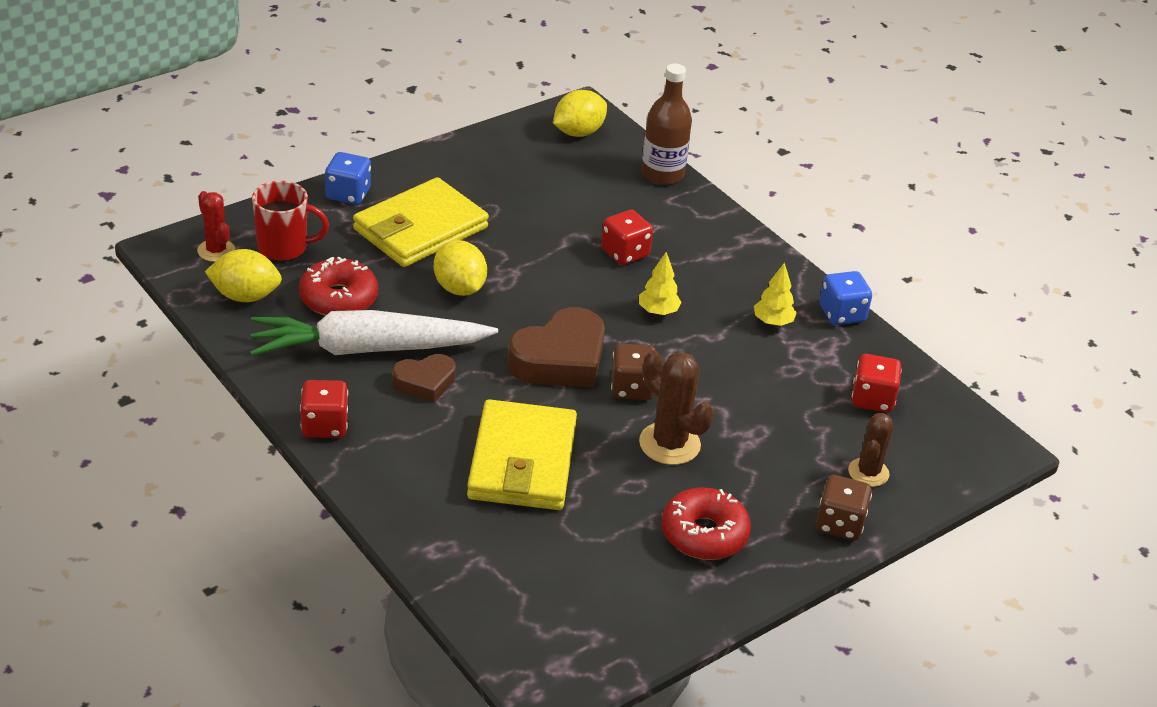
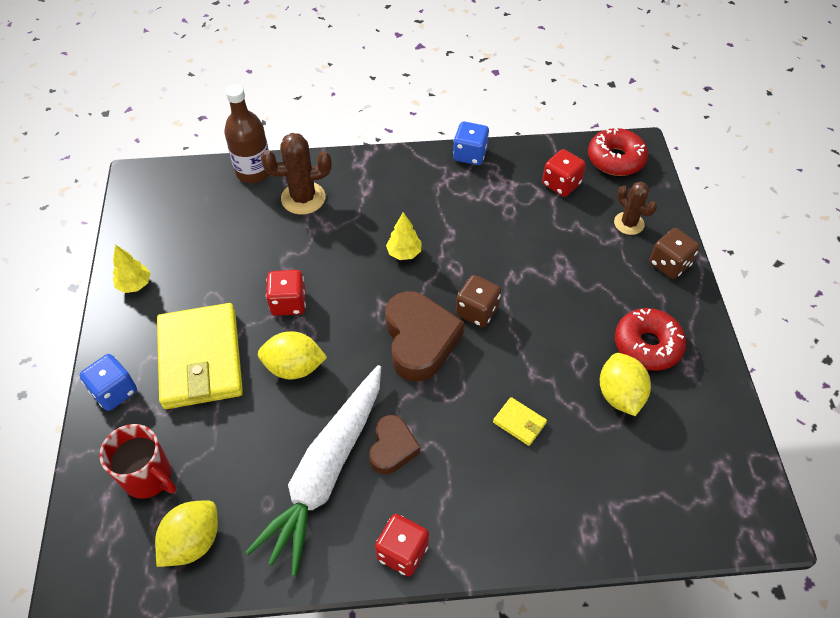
camera: 55 degrees left, 15 degrees up
red cactus [197,191,235,262] -> none
red mug [252,181,329,262] -> red mug turned 90 degrees clockwise [100,424,176,499]
red donut [299,257,378,316] -> red donut moved to [588,127,648,176]
yellow wallet [467,399,577,510] -> yellow wallet [493,397,547,446], size x0.40
yellow lemon [553,90,607,137] -> yellow lemon moved to [600,353,651,416]
red dice [601,210,653,265] -> red dice moved to [266,270,306,316]
brown cactus [639,350,714,465] -> brown cactus moved to [261,133,332,215]
yellow tree [754,262,797,326] -> yellow tree moved to [113,245,151,293]

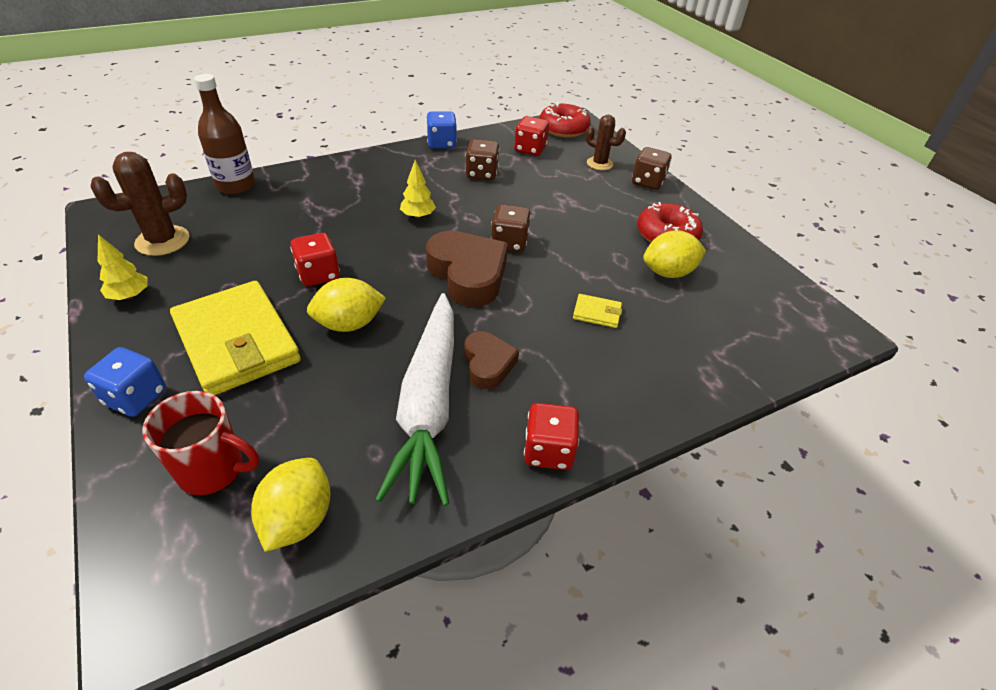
camera: 25 degrees left, 10 degrees down
brown cactus [261,133,332,215] -> brown cactus moved to [90,152,190,256]
yellow lemon [600,353,651,416] -> yellow lemon turned 75 degrees counterclockwise [643,230,706,278]
none -> brown dice [466,139,499,180]

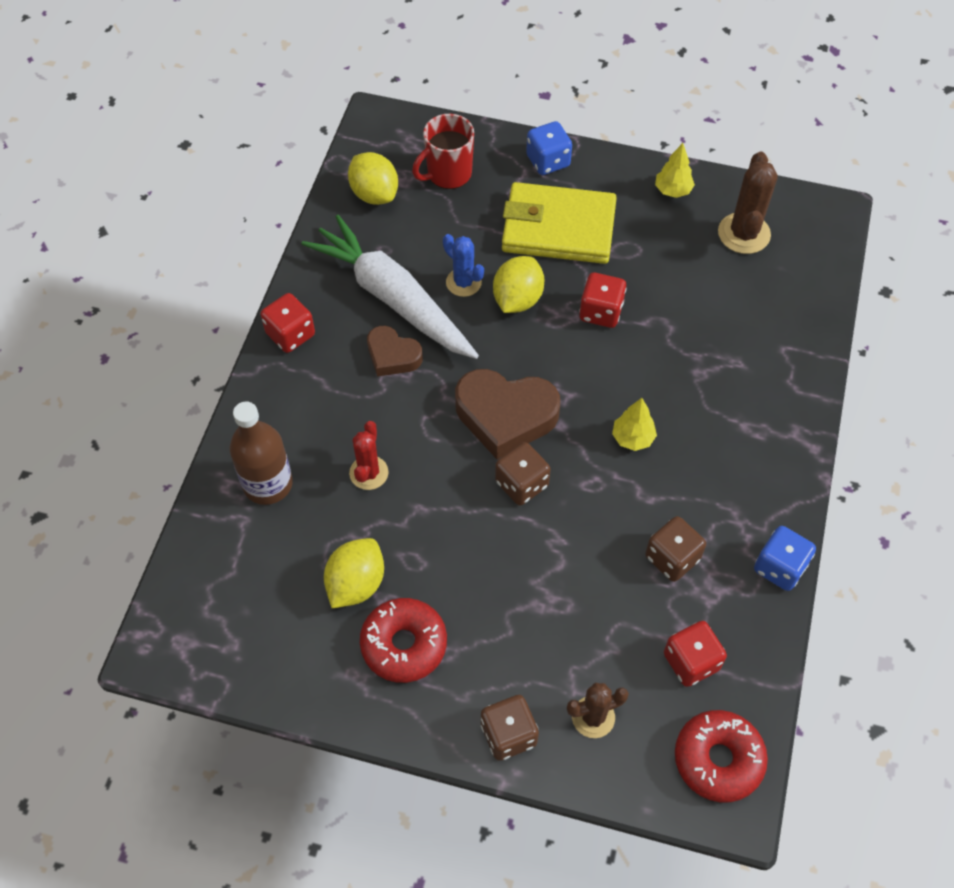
camera: 135 degrees right, 15 degrees up
brown bottle [194,74,255,195] -> brown bottle moved to [230,401,293,505]
yellow wallet [573,294,622,328] -> red cactus [349,421,389,490]
none -> blue cactus [443,234,484,297]

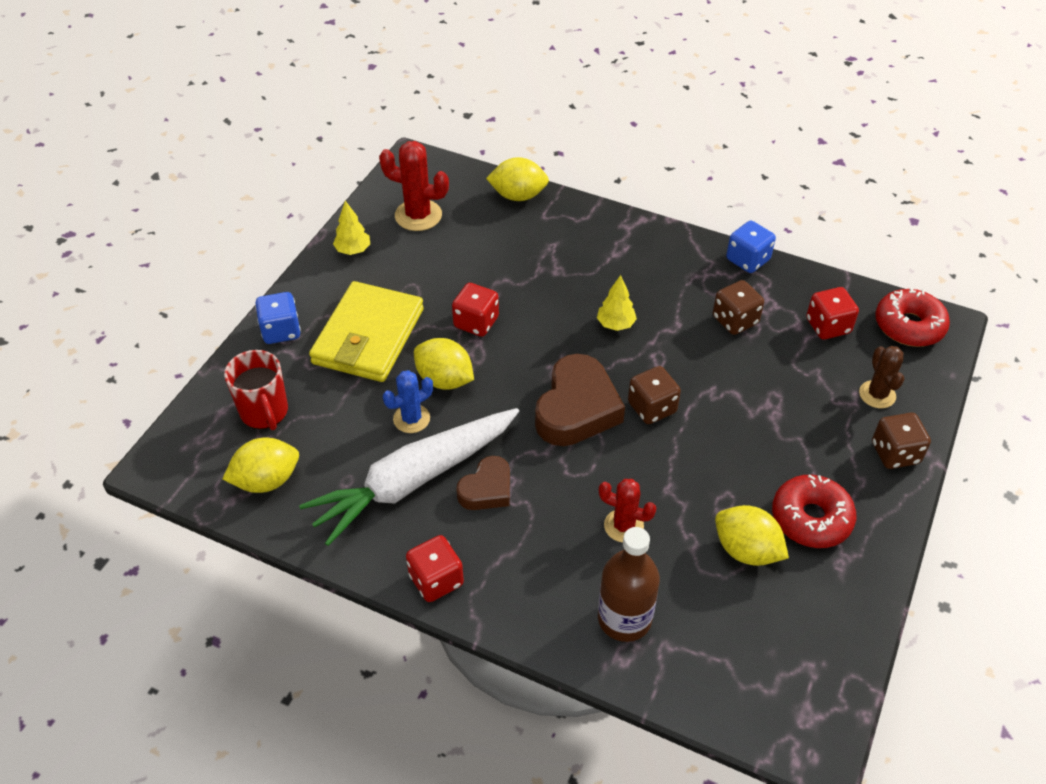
camera: 80 degrees left, 10 degrees down
brown cactus [718,152,778,254] -> red cactus [379,141,449,231]
none -> yellow lemon [486,157,549,201]

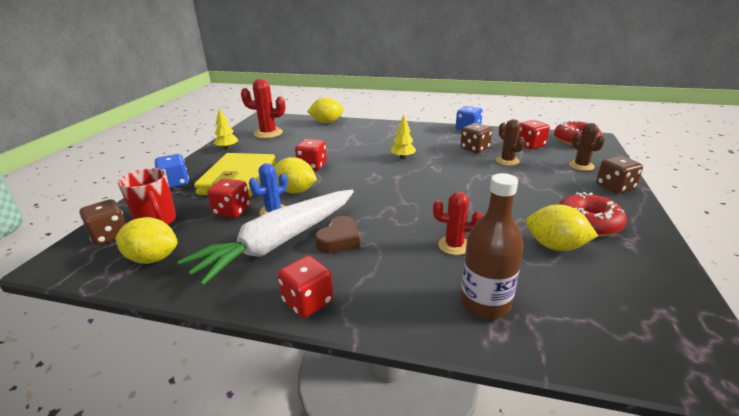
camera: 10 degrees left, 20 degrees down
yellow lemon [223,438,299,493] -> yellow lemon turned 45 degrees clockwise [115,217,178,264]
brown heart [535,354,625,446] -> none
brown dice [628,366,681,424] -> brown dice moved to [80,199,126,245]
none -> red dice [207,179,250,218]
none -> brown cactus [496,119,525,166]

